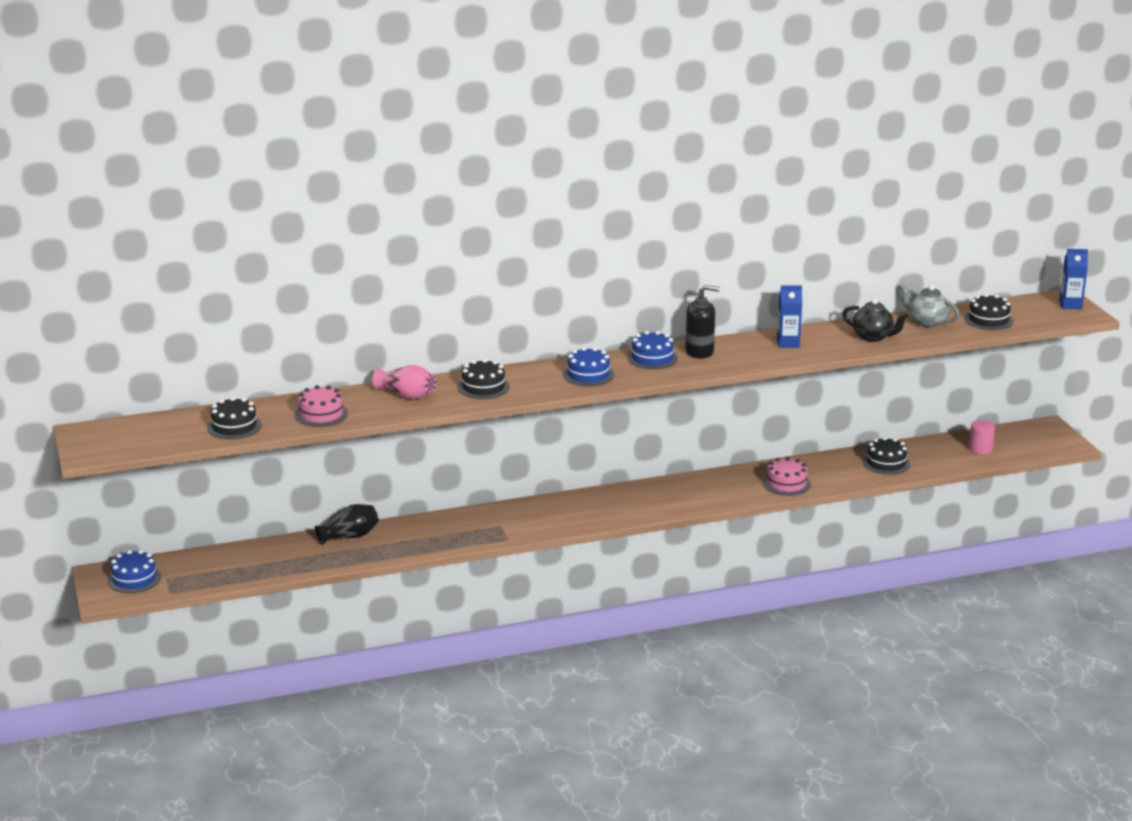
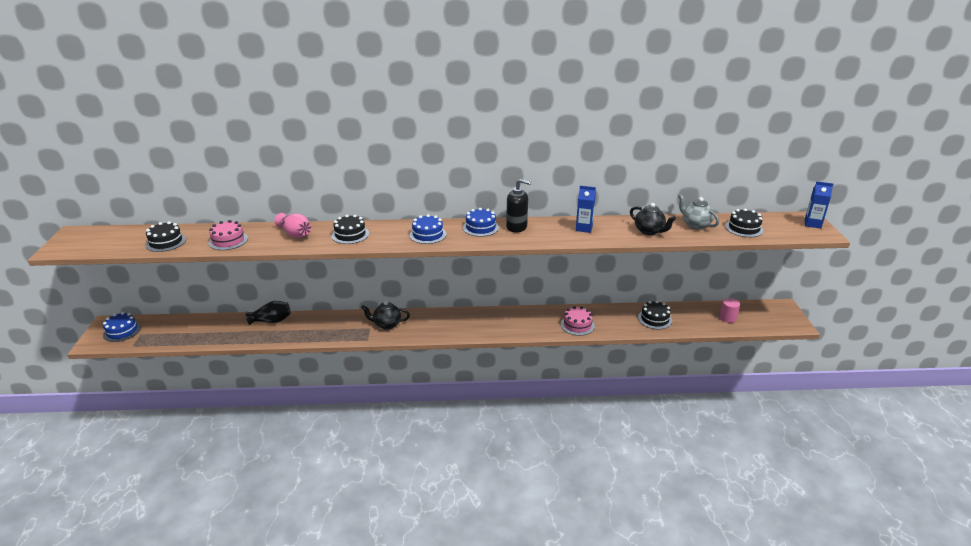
camera: 15 degrees right, 5 degrees up
none -> black teapot [361,301,410,330]

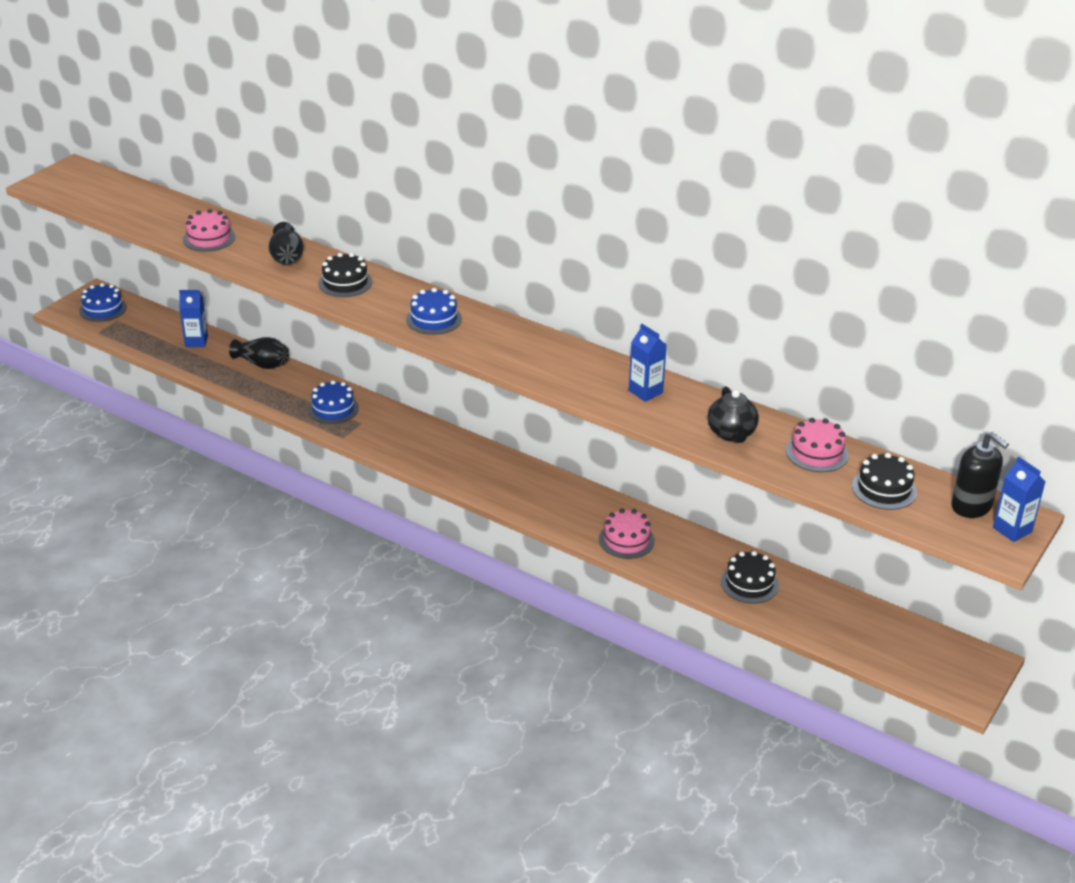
camera: 35 degrees right, 5 degrees up
black cake [145,221,186,252] -> none
pink vase [274,213,311,238] -> black vase [269,222,304,265]
black teapot [361,301,410,330] -> none
blue cake [463,208,499,237] -> blue cake moved to [308,380,359,424]
black soap dispenser [506,179,531,233] -> black soap dispenser moved to [951,432,1009,518]
grey teapot [678,194,719,229] -> pink cake [786,418,849,472]
pink cylinder [719,298,740,323] -> none
none -> blue carton [179,290,208,347]

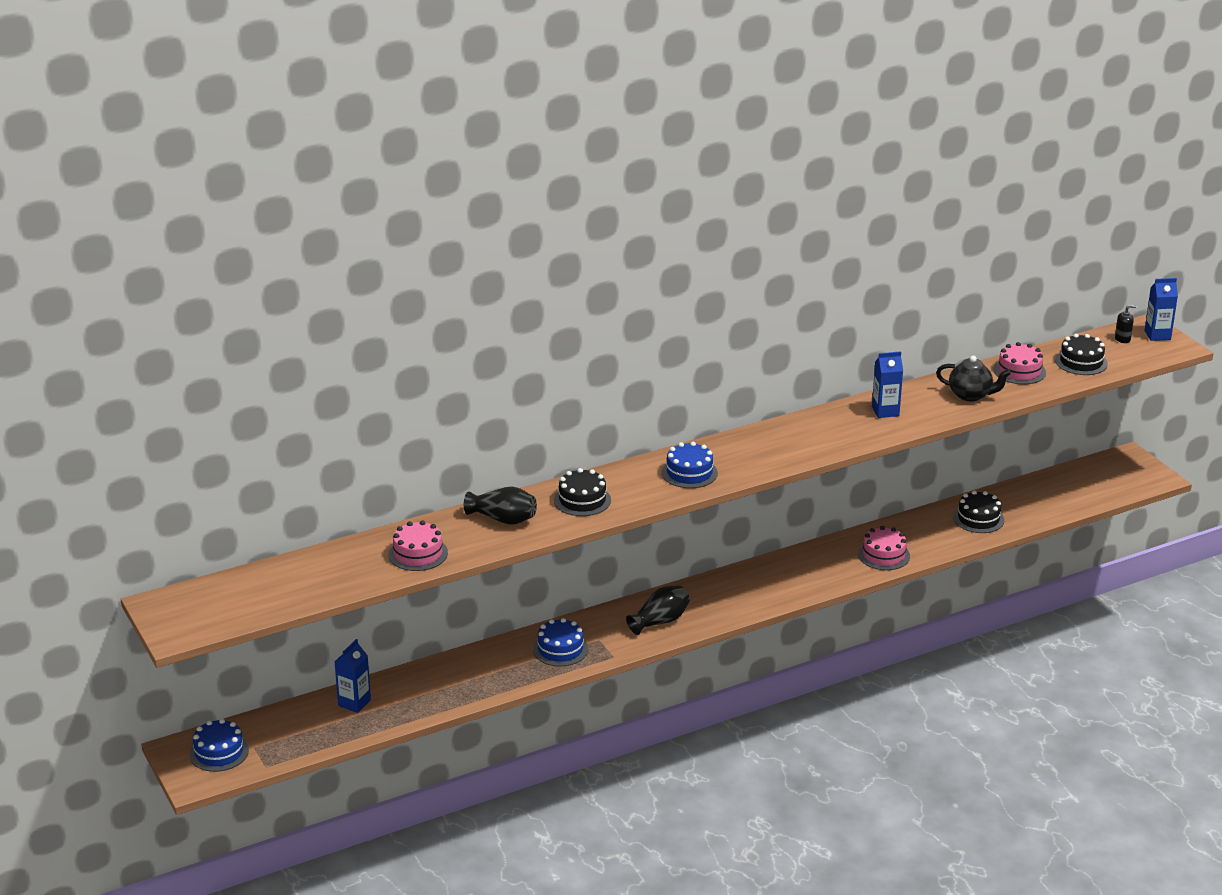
camera: 60 degrees left, 5 degrees down
black vase [229,337,289,369] -> black vase moved to [626,586,690,635]
black soap dispenser [951,432,1009,518] -> black soap dispenser [1115,305,1136,343], size x0.53

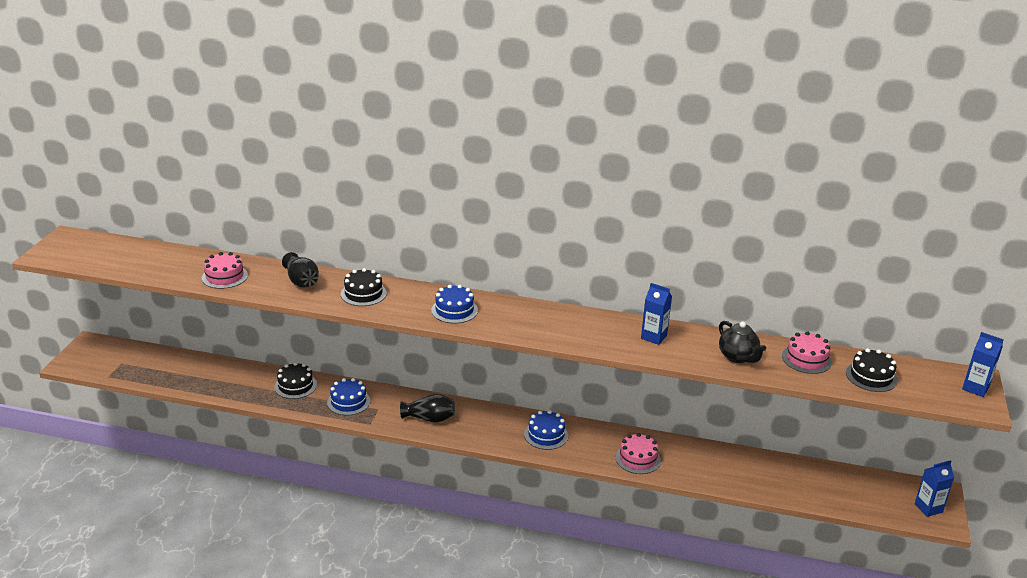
camera: 40 degrees right, 0 degrees up
blue cake [189,719,249,772] -> blue cake moved to [524,410,568,450]
blue carton [335,639,371,713] -> blue carton moved to [915,460,954,517]
black cake [953,490,1004,533] -> black cake moved to [274,362,317,399]
black soap dispenser [1115,305,1136,343] -> none

